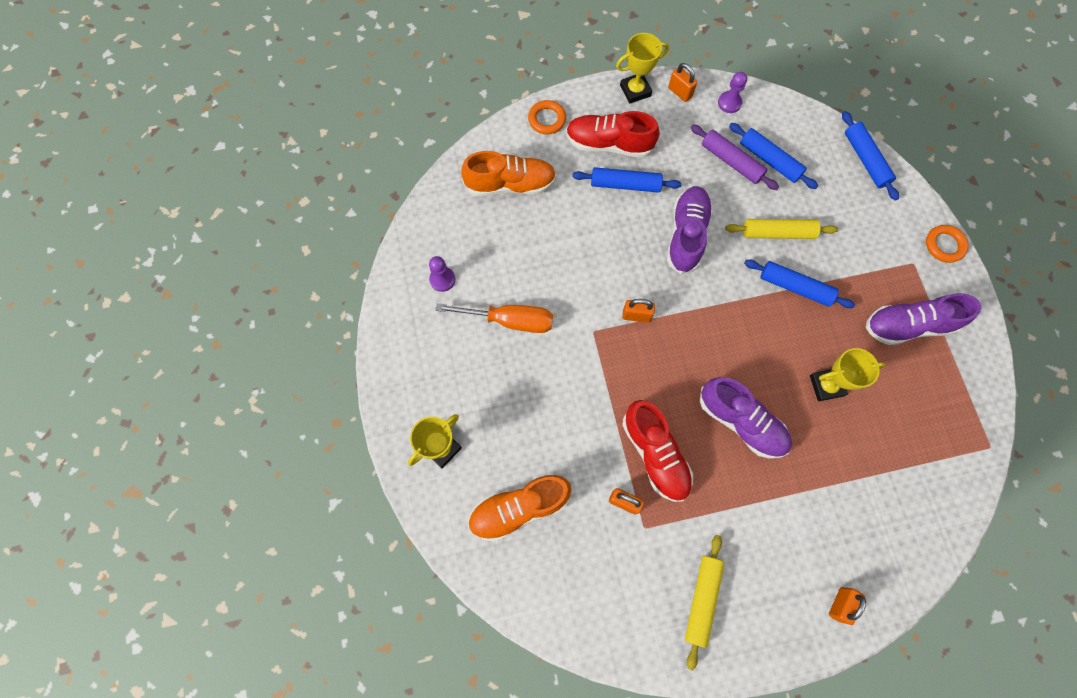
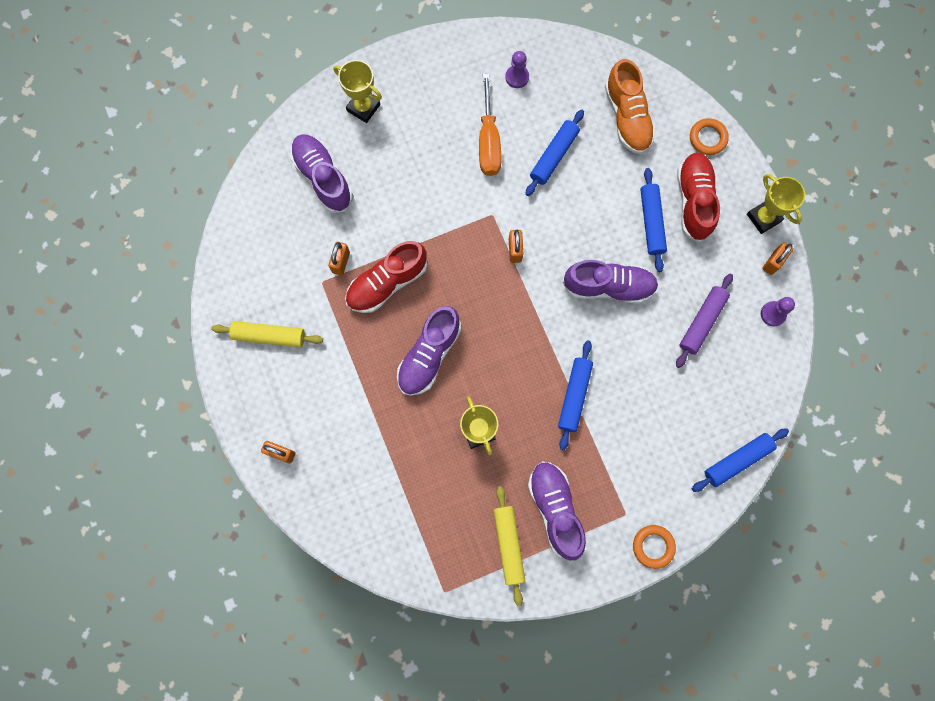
camera: 80 degrees right, 5 degrees up
orange shoe [468,475,571,542] -> purple shoe [290,134,353,213]
yellow rolling pin [725,219,838,239] -> yellow rolling pin moved to [493,486,525,606]
blue rolling pin [729,123,818,189] -> blue rolling pin moved to [525,110,584,196]

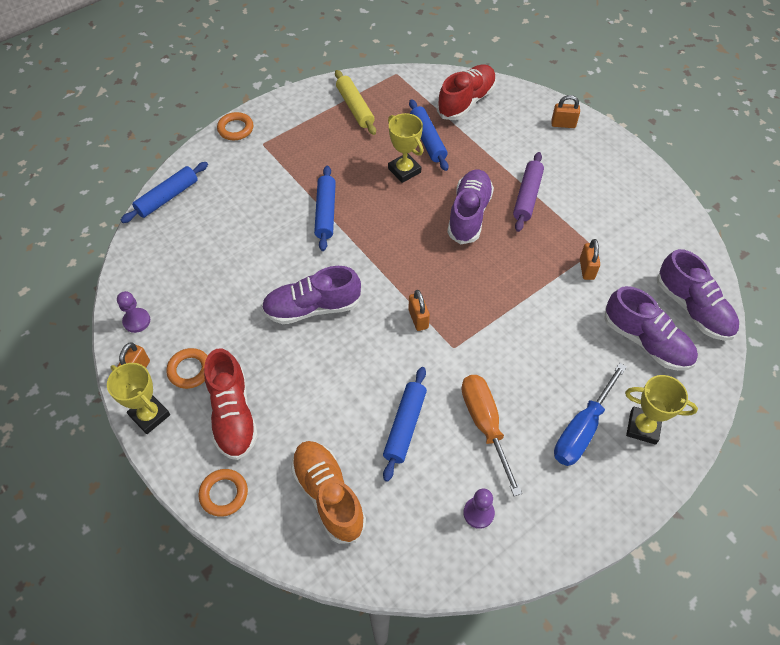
camera: 165 degrees right, 20 degrees down
yellow rolling pin [211,321,323,347] -> none
red shoe [345,241,427,313] -> red shoe moved to [437,64,496,120]
purple shoe [528,461,586,561] -> purple shoe moved to [657,249,739,341]
blue rolling pin [641,168,667,272] -> blue rolling pin moved to [409,99,449,171]
purple rolling pin [676,274,733,368] -> purple rolling pin moved to [513,152,544,232]
none -> orange ring [166,348,208,389]
none -> blue screwdriver [554,363,627,466]

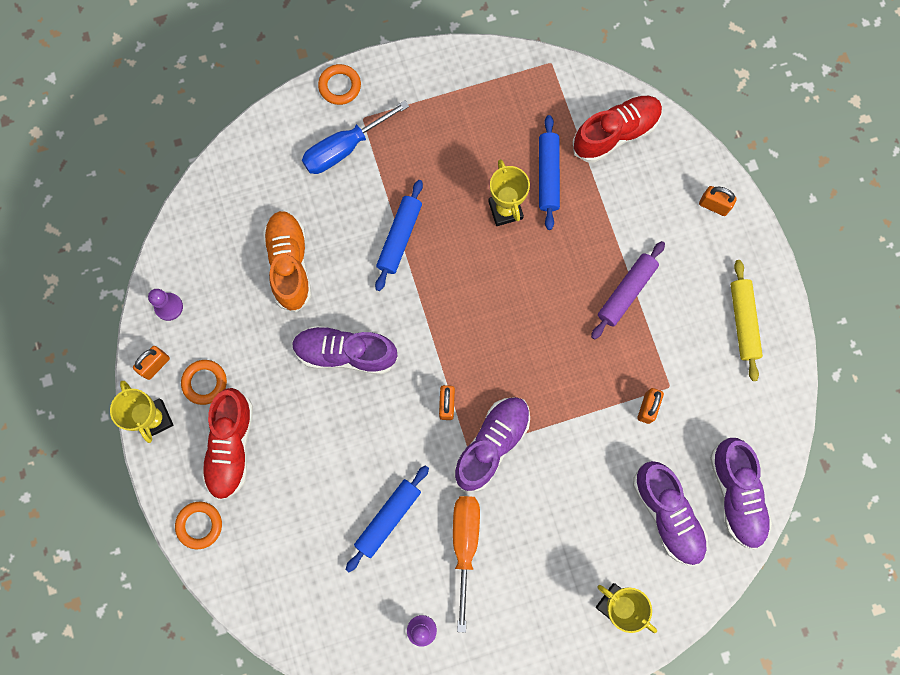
camera: 20 degrees right, 20 degrees up
blue rolling pin [120,162,208,223] -> none
orange shoe [291,441,366,544] -> orange shoe moved to [263,211,312,312]
yellow rolling pin [335,70,376,135] -> yellow rolling pin moved to [731,260,763,381]
purple shoe [447,169,494,244] -> purple shoe moved to [454,397,530,491]
blue screwdriver [554,363,627,466] -> blue screwdriver moved to [302,100,409,174]

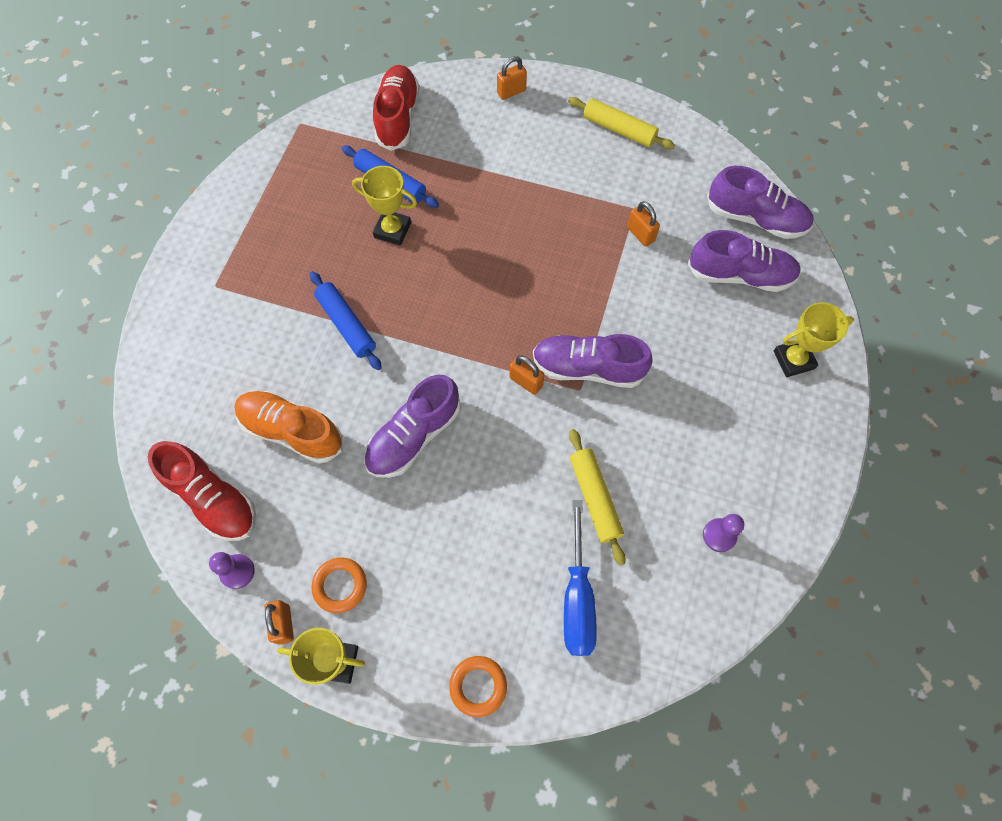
camera: 55 degrees left, 10 degrees down
red shoe [202,388,253,500] -> red shoe moved to [148,441,256,541]
blue screwdriver [302,100,409,174] -> blue screwdriver moved to [564,500,597,656]
orange ring [318,64,361,105] -> none
blue rolling pin [346,465,429,572] -> yellow rolling pin [569,429,625,565]
orange screwdriver [453,496,480,633] -> none
purple shoe [454,397,530,491] -> purple shoe turned 60 degrees counterclockwise [533,334,653,388]
purple rolling pin [591,241,665,339] -> none

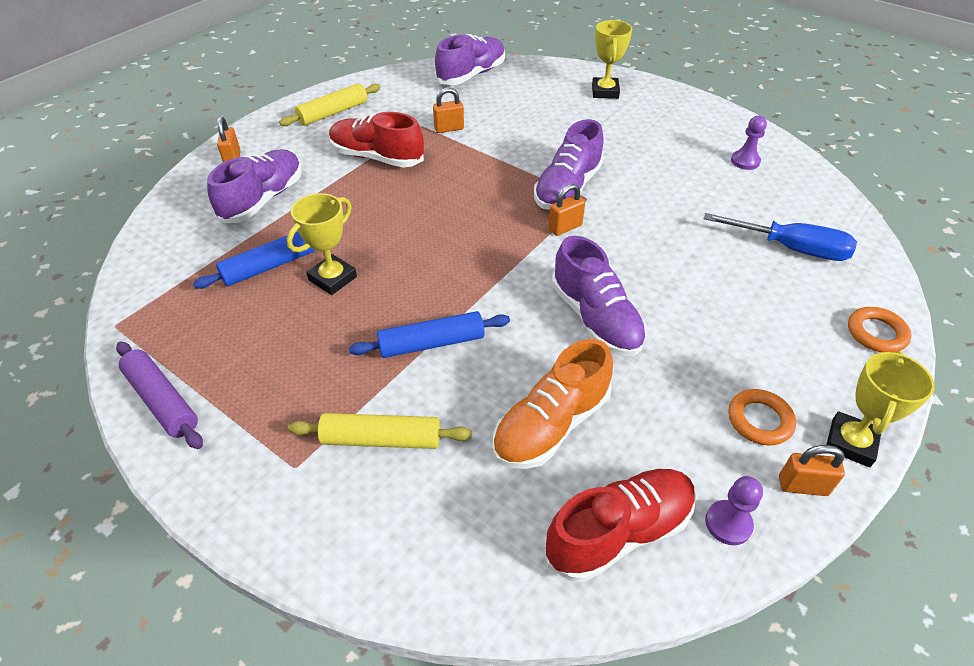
camera: 70 degrees left, 20 degrees down
red shoe [373,65,419,151] -> red shoe moved to [329,112,424,168]
yellow rolling pin [569,429,625,565] -> yellow rolling pin moved to [288,413,472,449]
purple shoe [687,230,801,292] -> purple shoe moved to [207,149,302,223]
none -> purple rolling pin [116,342,203,449]

